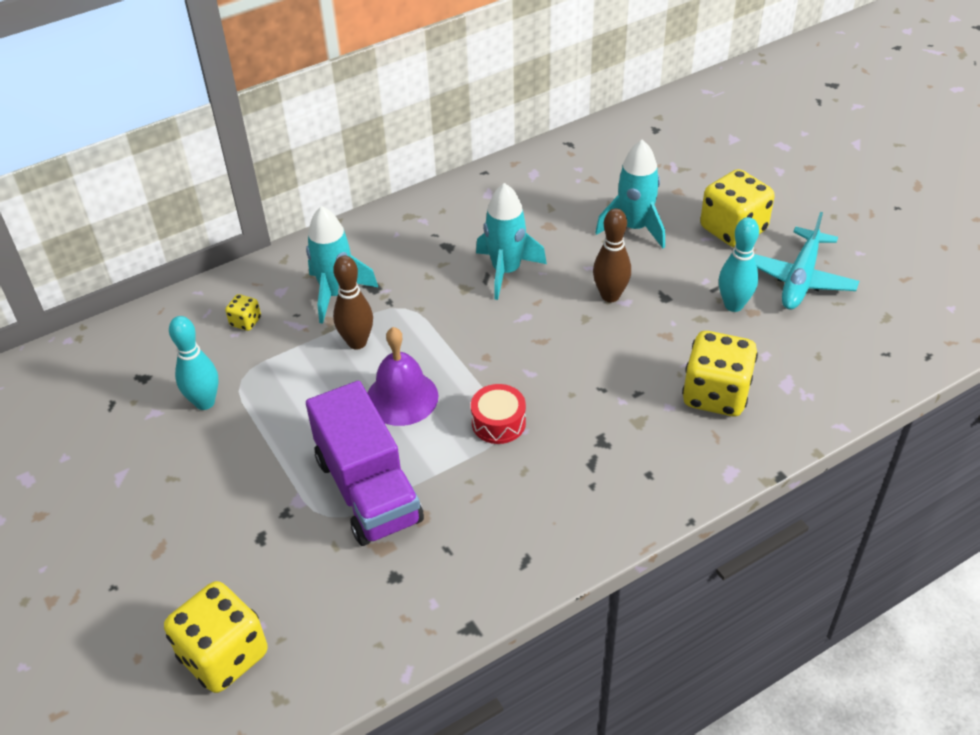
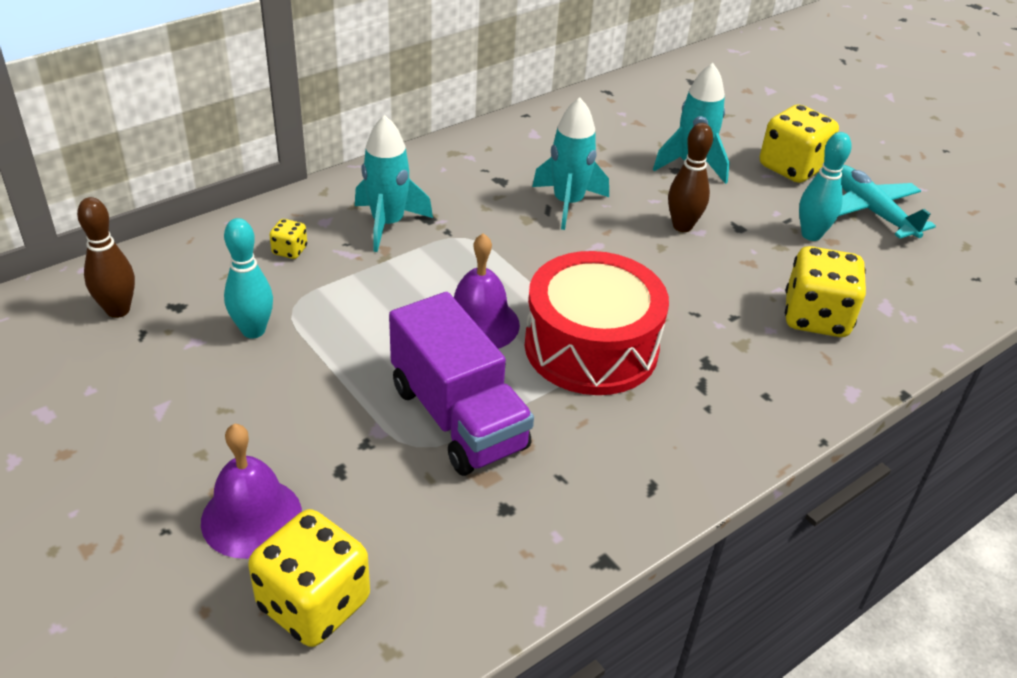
camera: 10 degrees left, 5 degrees down
brown bowling pin [333,256,373,350] -> brown bowling pin moved to [77,197,135,318]
red drum [471,384,526,444] -> red drum [525,251,669,395], size x2.23
turquoise plane [754,212,859,310] -> turquoise plane turned 135 degrees clockwise [839,165,936,239]
none -> purple bell [201,423,302,559]

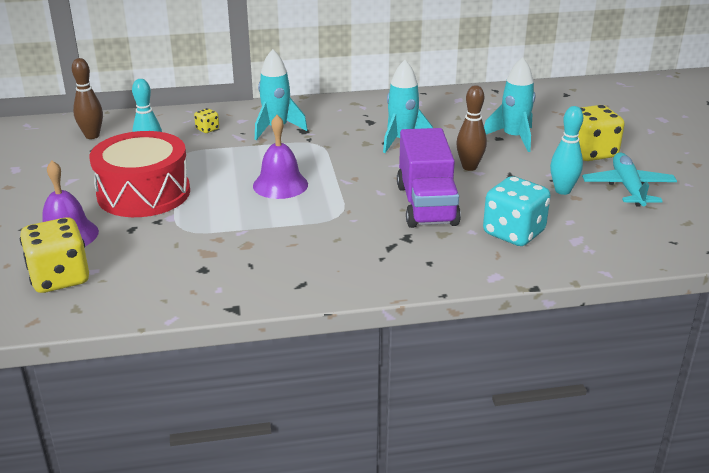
camera: 30 degrees right, 10 degrees down
purple truck [389,292,534,476] -> purple truck moved to [397,128,461,228]
red drum [525,251,669,395] -> red drum moved to [89,131,190,217]
yellow dice [785,246,866,337] -> turquoise dice [483,176,551,246]

